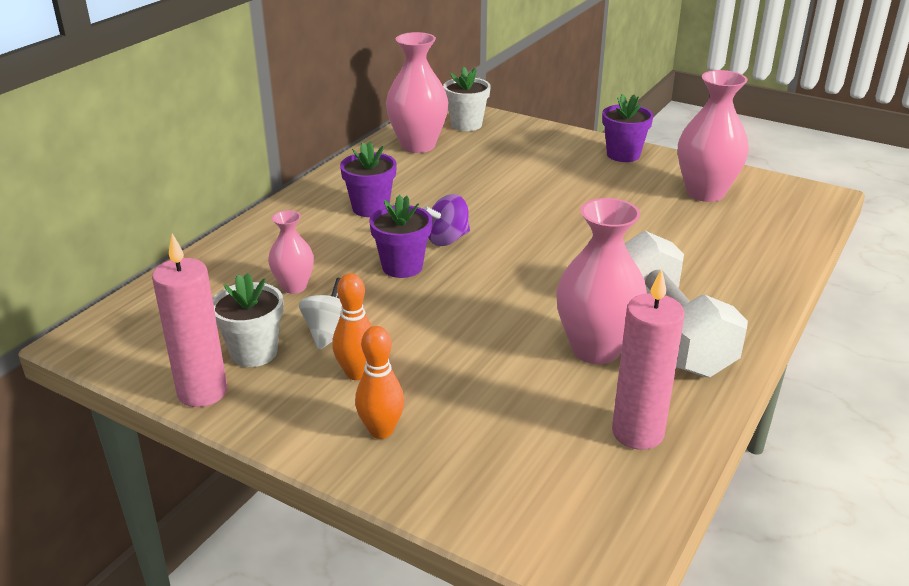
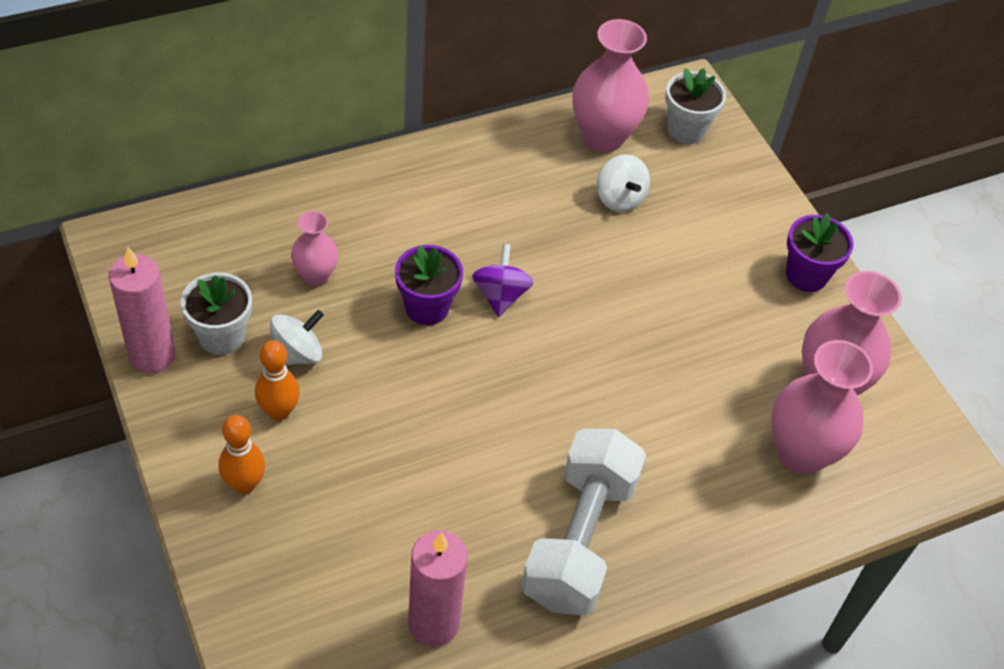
camera: 30 degrees right, 20 degrees up
purple flower pot [340,142,397,217] -> none
purple spinning top [423,194,470,246] -> purple spinning top turned 90 degrees clockwise [472,244,534,317]
pink vase [556,198,647,364] -> pink vase moved to [771,340,873,474]
none -> white spinning top [597,154,650,212]

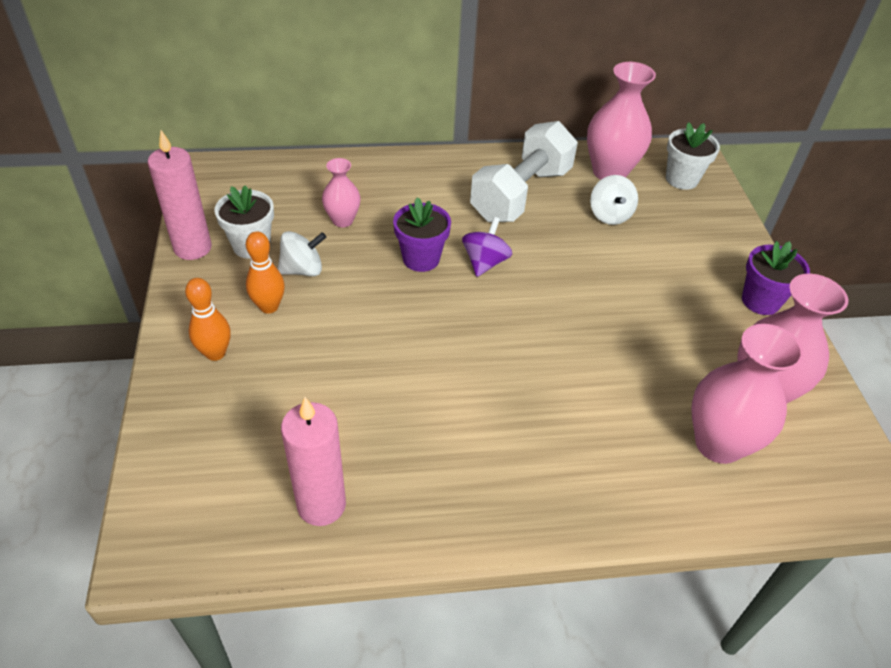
camera: 20 degrees right, 5 degrees down
white dumbbell [521,429,646,616] -> white dumbbell moved to [470,121,578,222]

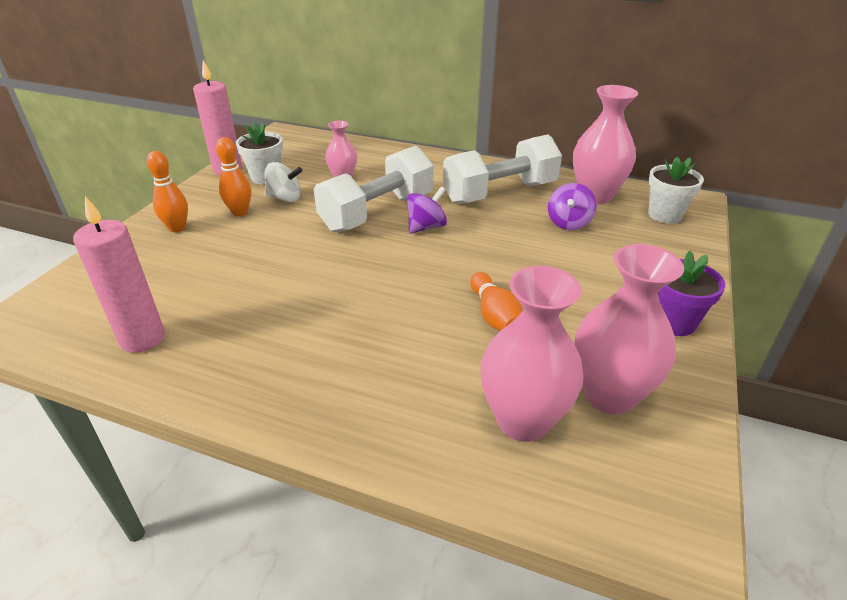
camera: 30 degrees right, 10 degrees down
purple flower pot [393,197,451,272] -> white dumbbell [314,146,434,232]
white spinning top [590,175,638,225] -> purple spinning top [548,183,597,230]
none -> orange bowling pin [470,272,522,331]

